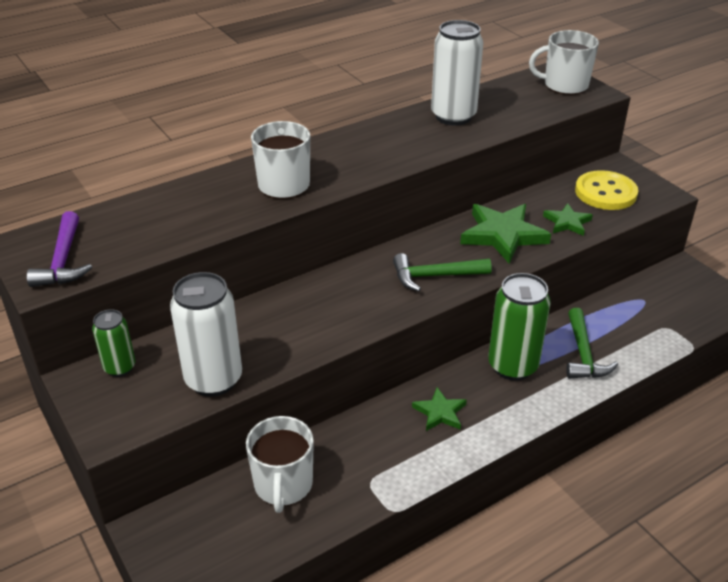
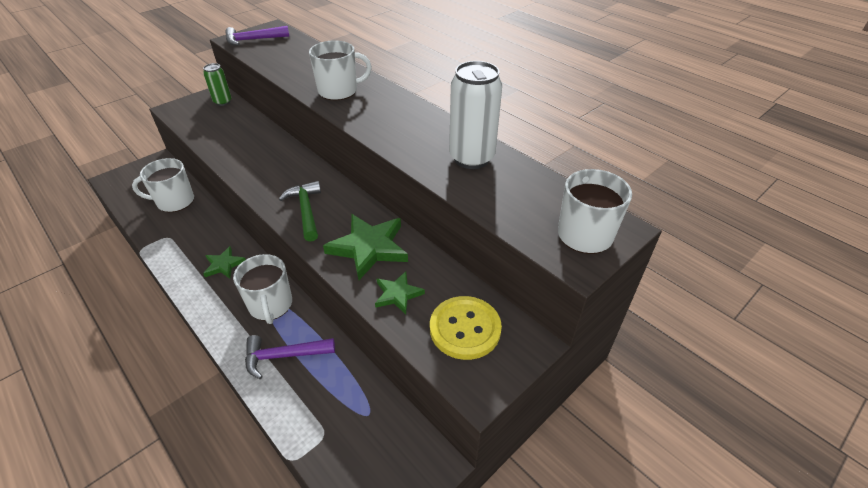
camera: 80 degrees right, 5 degrees up
white can [170,272,242,397] -> none
green can [488,273,551,381] -> white mug [233,254,292,324]
green hammer [566,308,618,378] -> purple hammer [245,335,335,379]

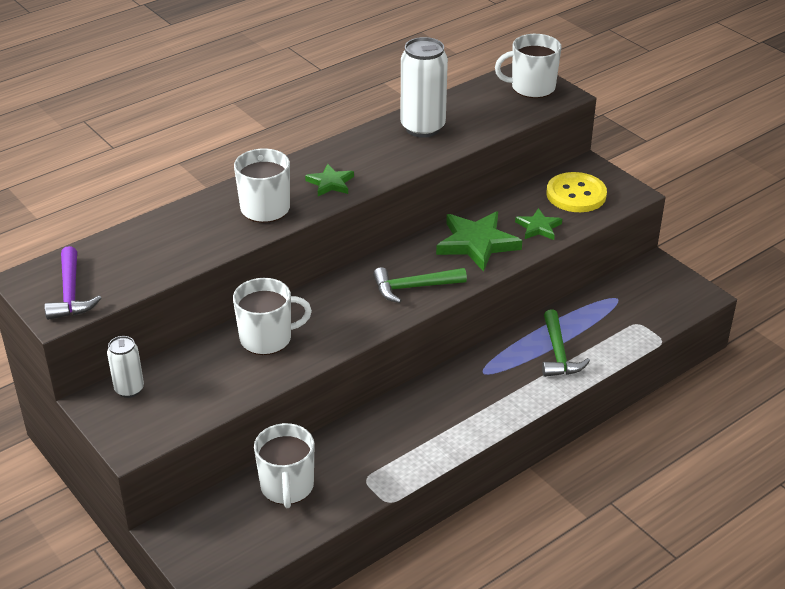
camera: 85 degrees left, 5 degrees down
green can [203,63,232,106] -> white can [107,336,144,398]
green star [203,246,246,279] -> green star moved to [305,164,354,196]
white mug [233,254,292,324] -> white mug moved to [233,278,312,355]
purple hammer [245,335,335,379] -> green hammer [542,309,590,377]

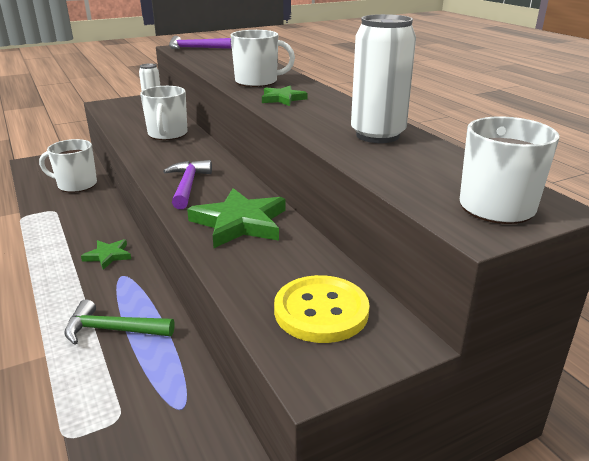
camera: 100 degrees right, 10 degrees down
green hammer [373,267,467,303] -> purple hammer [163,160,212,209]
green star [515,208,562,240] -> green star moved to [81,239,131,270]

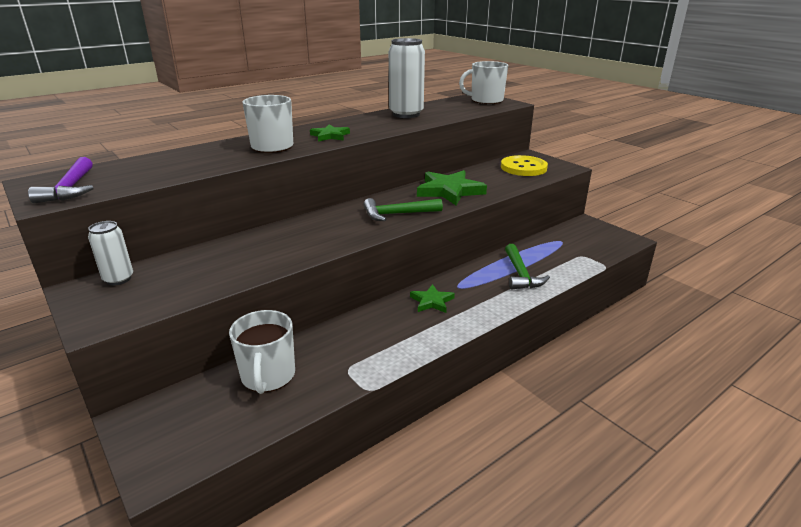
camera: 100 degrees left, 0 degrees up
white mug [140,86,187,140] -> none
purple hammer [163,160,212,209] -> green hammer [363,198,443,221]

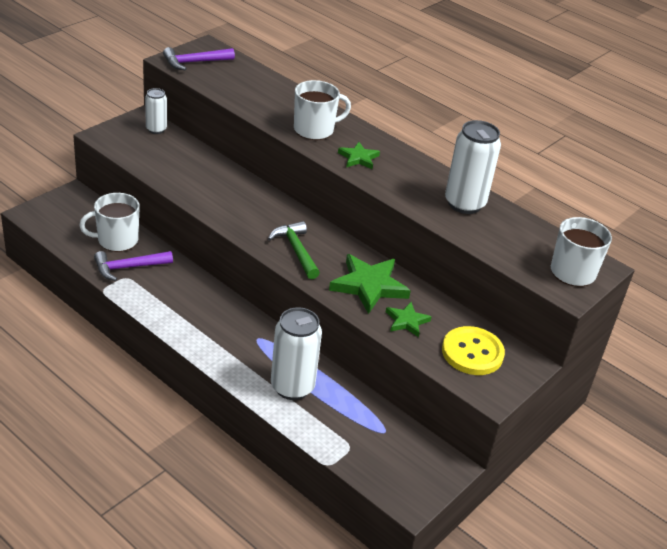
camera: 75 degrees right, 10 degrees up
green star [410,284,455,313] -> green star moved to [386,302,431,337]
green hammer [505,244,550,290] -> white can [271,307,322,400]
none -> purple hammer [94,251,173,281]

